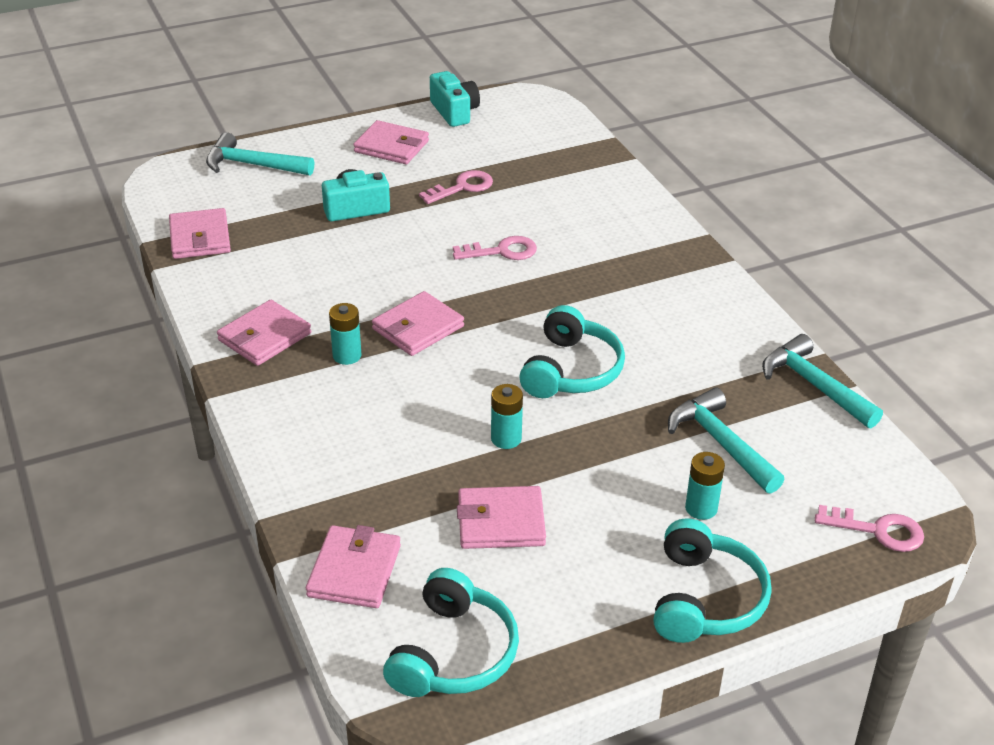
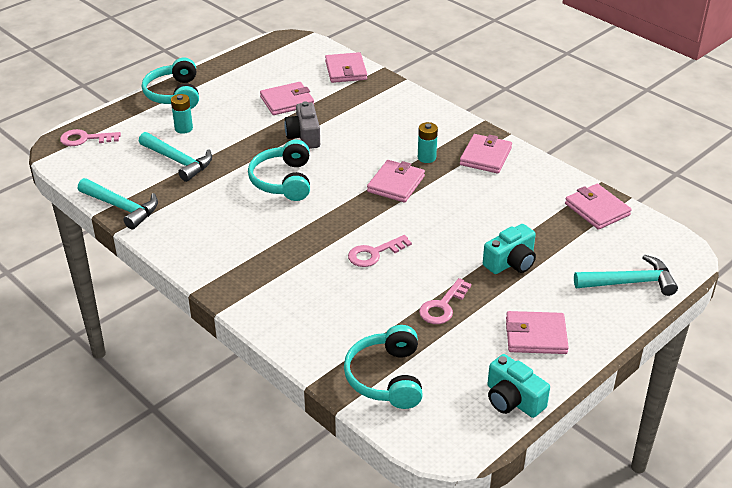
camera: 160 degrees right, 0 degrees up
turquoise headphones [383,568,519,697] -> turquoise headphones moved to [344,325,423,409]
turquoise battery [491,384,523,449] -> grey camera [284,101,320,149]

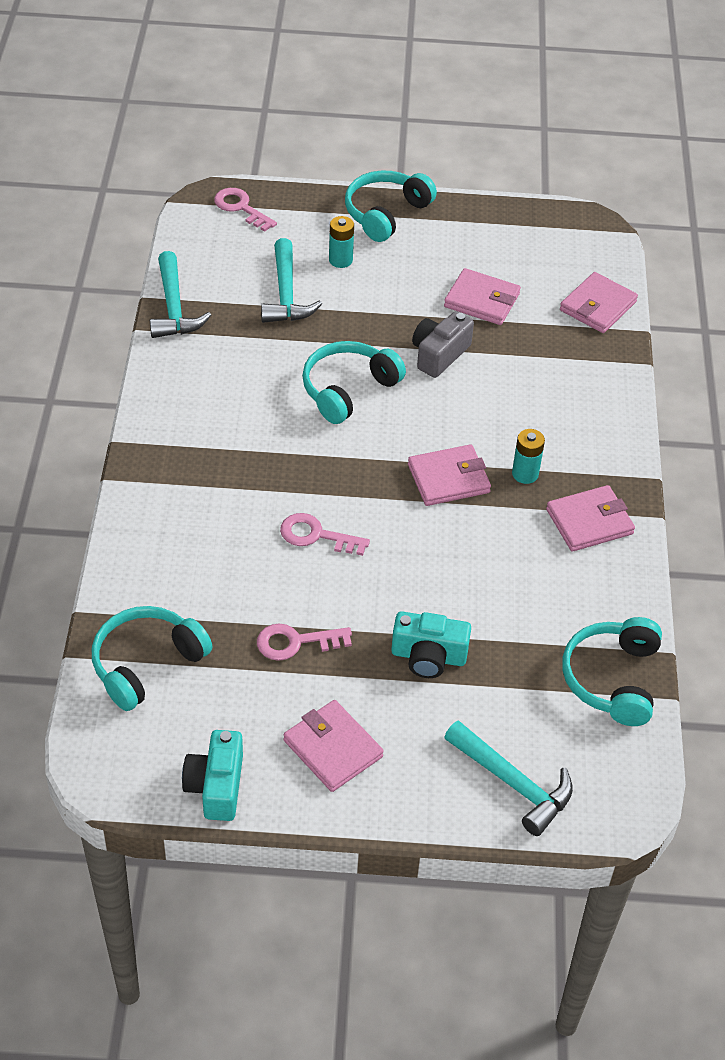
camera: 45 degrees right, 10 degrees up
pink wallet [565,184,632,230] -> turquoise headphones [562,617,662,726]

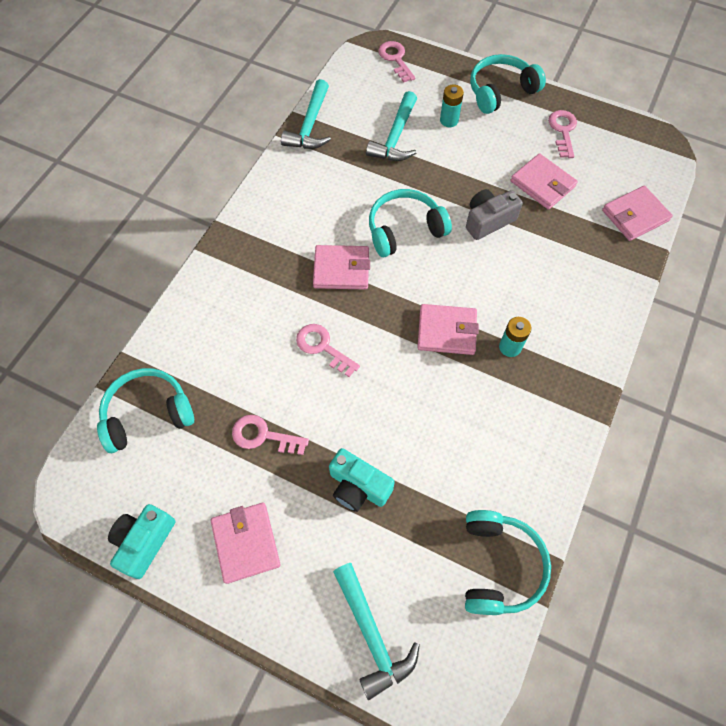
camera: 25 degrees right, 15 degrees up
pink wallet [546,485,635,551] -> pink wallet moved to [313,245,370,290]
turquoise headphones [562,617,662,726] -> turquoise headphones turned 150 degrees clockwise [465,510,551,615]
none -> pink key [548,110,577,158]

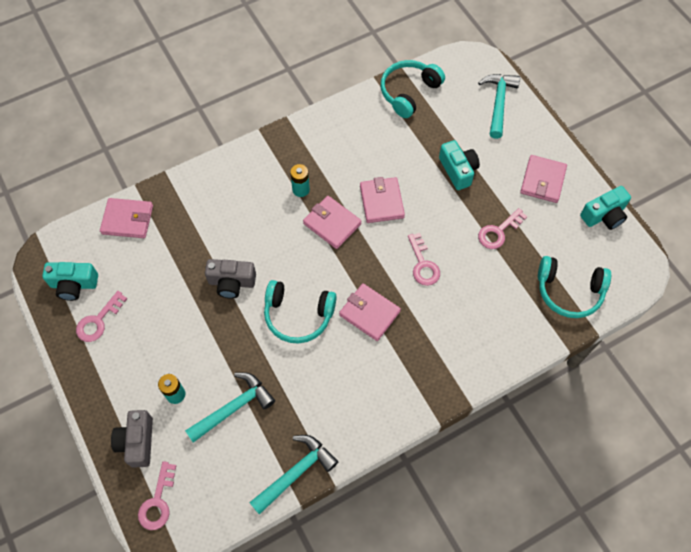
camera: 145 degrees left, 0 degrees up
pink key [232,415,309,455] -> pink key turned 90 degrees clockwise [478,208,528,249]
turquoise headphones [470,54,546,114] -> none
pink wallet [511,153,578,210] -> pink wallet moved to [360,177,405,223]
none -> turquoise camera [42,262,98,301]
none -> grey camera [111,410,153,468]

